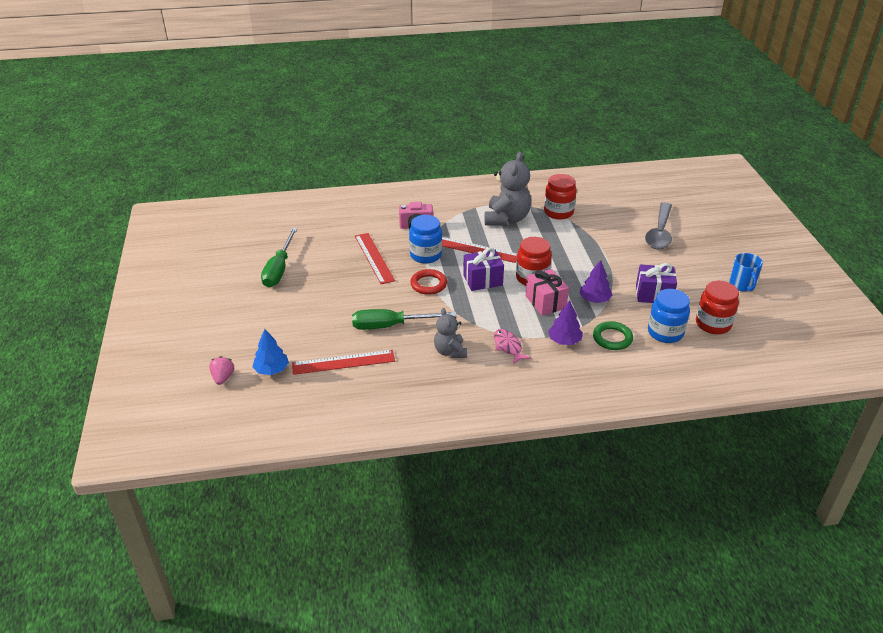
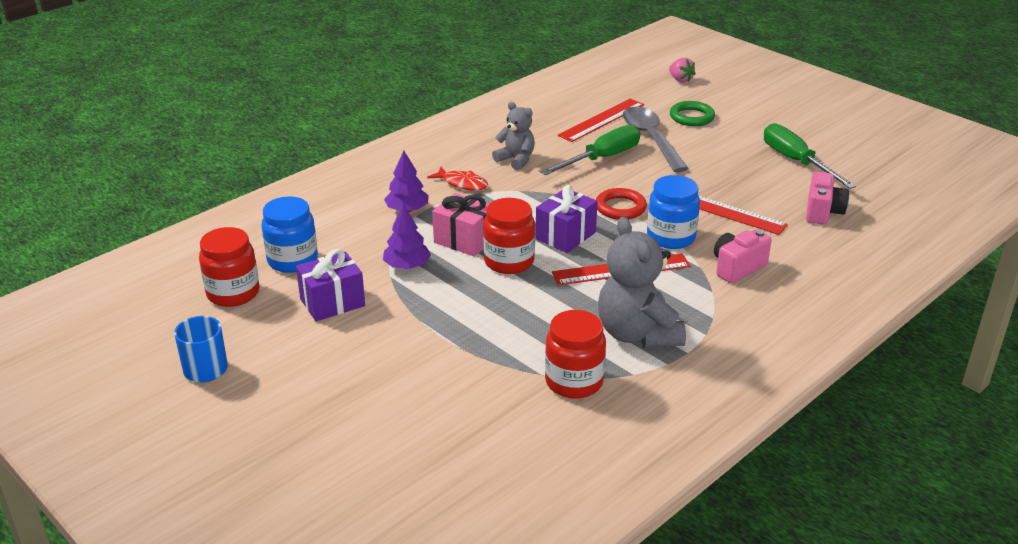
camera: 145 degrees right, 5 degrees down
blue tree [252,329,289,375] -> none
pink fish [494,329,531,364] -> red fish [427,167,488,191]
green ring [593,321,633,350] -> green ring moved to [670,101,715,126]
grey spoon [645,202,672,249] -> grey spoon moved to [623,107,689,172]
none -> pink camera [806,172,849,225]

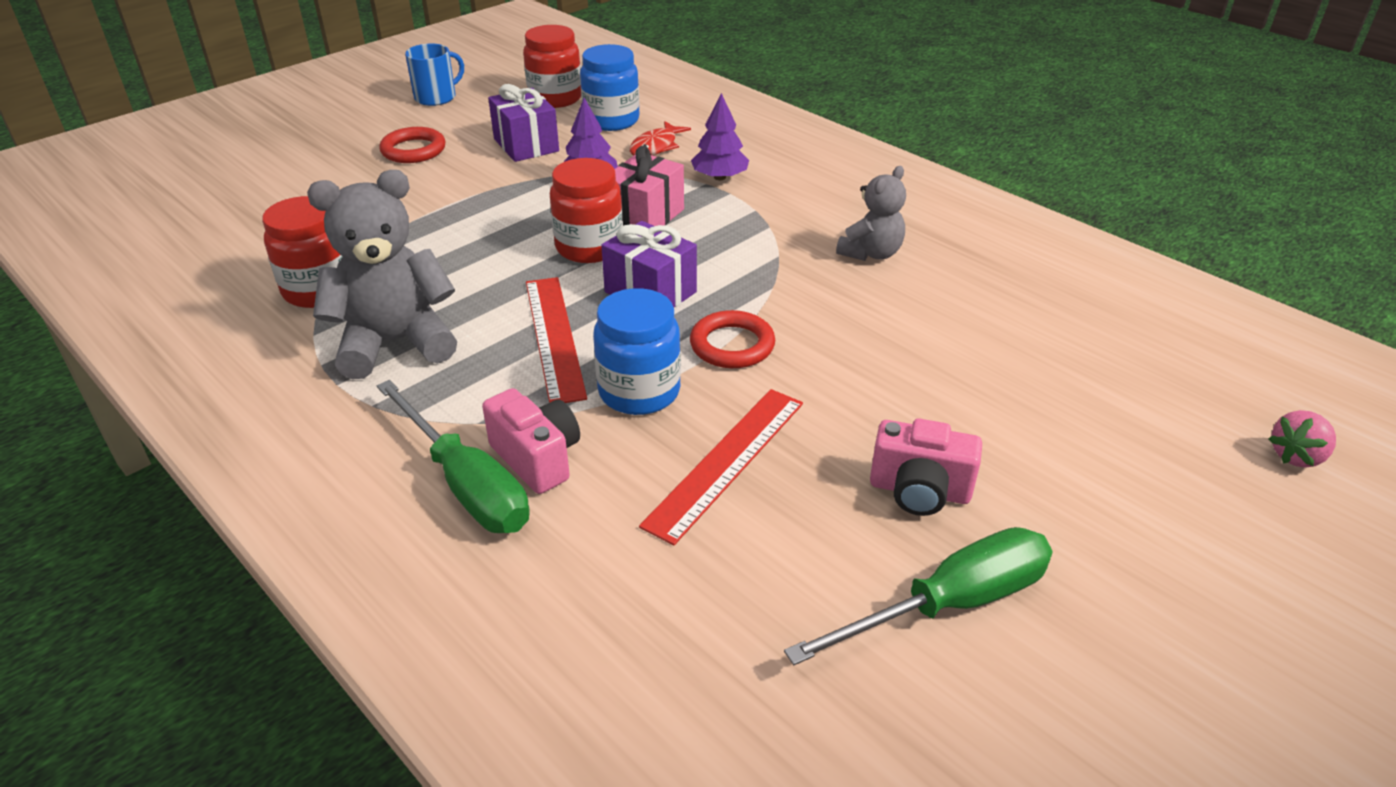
camera: 90 degrees right, 5 degrees up
red fish [427,167,488,191] -> red fish moved to [629,121,691,156]
green screwdriver [540,125,640,175] -> green screwdriver moved to [377,380,530,533]
red ruler [558,99,644,142] -> none
grey spoon [623,107,689,172] -> none
green ring [670,101,715,126] -> none
pink camera [806,172,849,225] -> pink camera moved to [870,418,982,516]
none -> red ring [379,127,446,163]

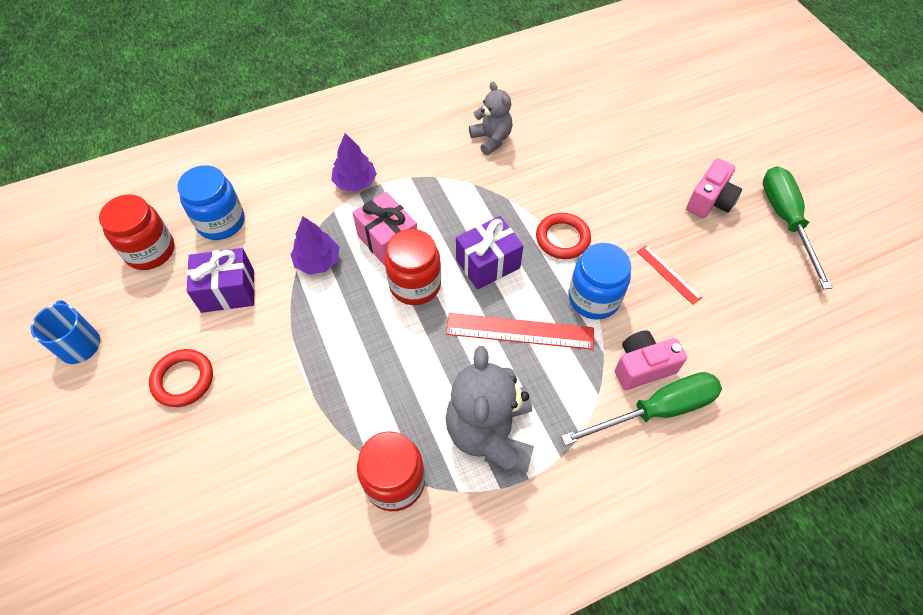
camera: 70 degrees left, 20 degrees up
red fish [629,121,691,156] -> none
red ruler [639,389,803,545] -> red ruler [637,245,702,305], size x0.56
pink strawberry [1269,410,1336,468] -> none

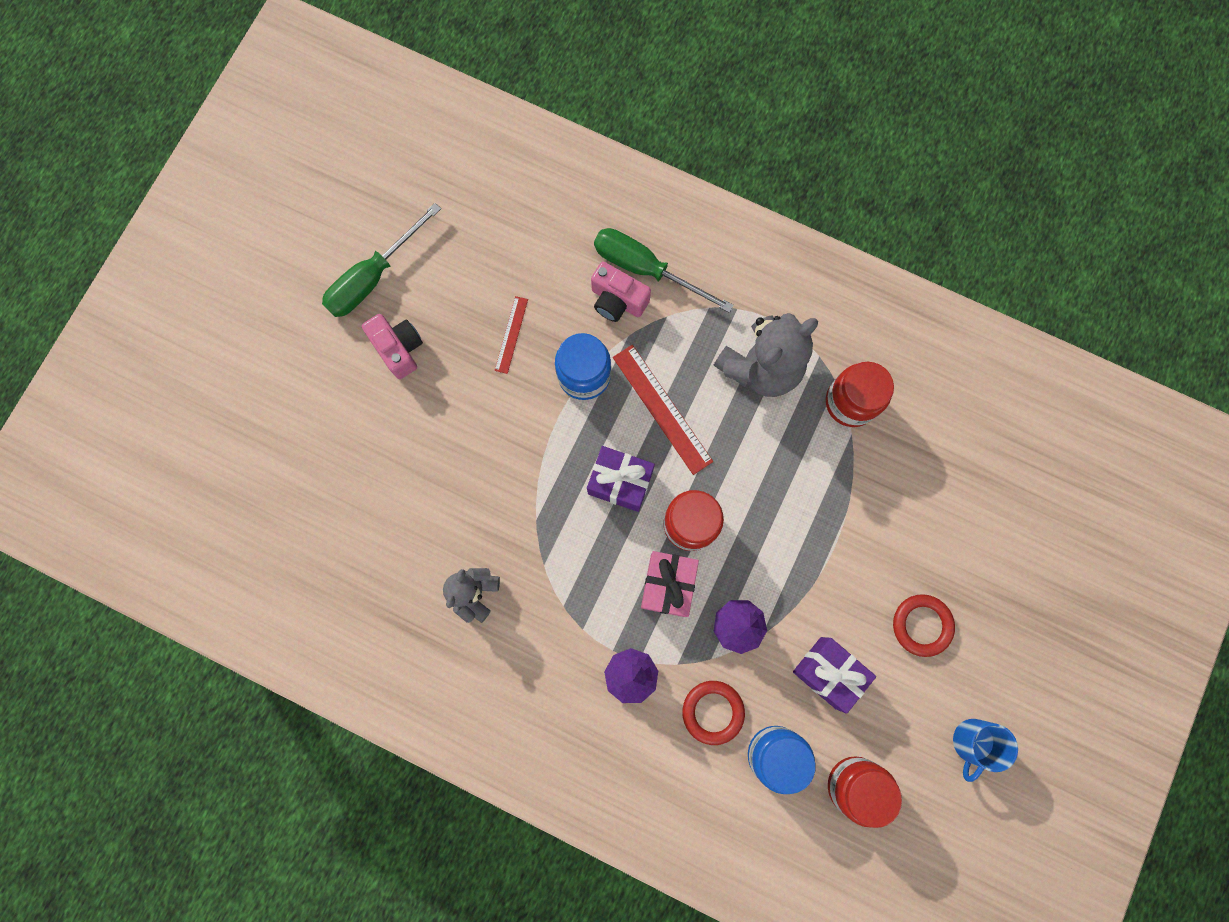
camera: 130 degrees left, 20 degrees up
red ring [536,213,591,259] -> red ring moved to [682,681,745,745]
pink camera [686,158,742,218] -> pink camera turned 60 degrees clockwise [362,314,423,379]

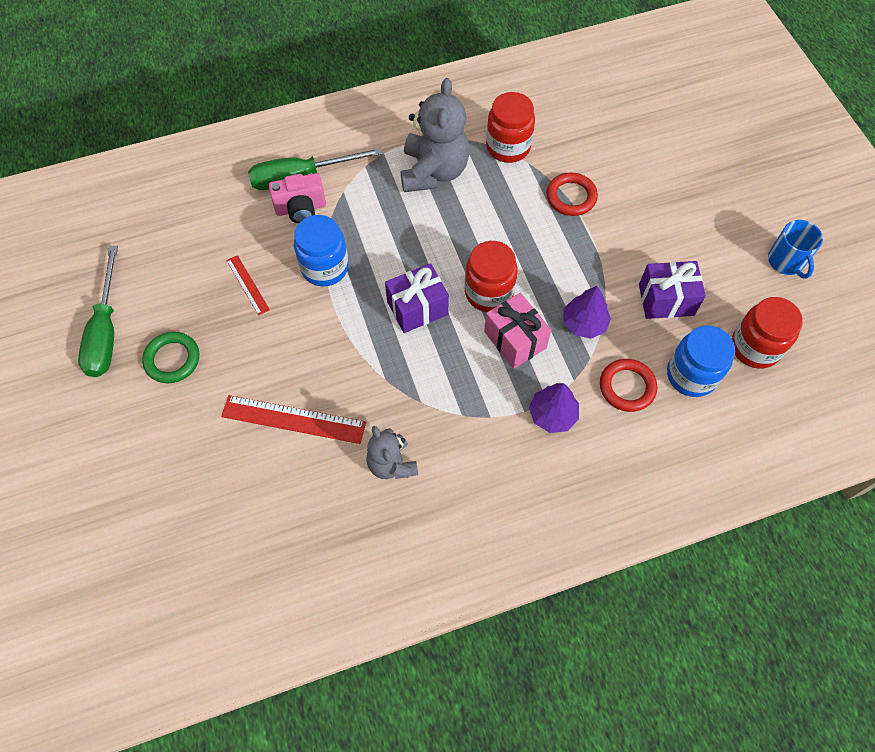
camera: 45 degrees left, 15 degrees down
pink camera [362,314,423,379] -> green ring [142,332,199,383]
red ruler [613,345,713,475] -> red ruler moved to [221,395,366,444]
red ring [893,594,955,657] -> red ring moved to [547,172,598,216]

